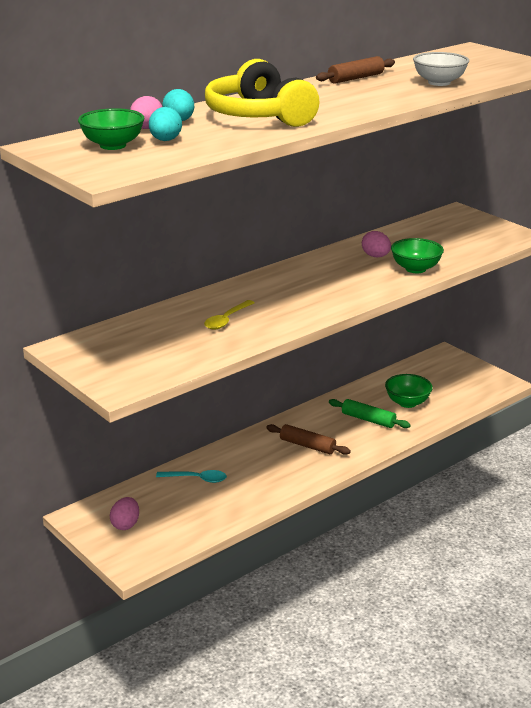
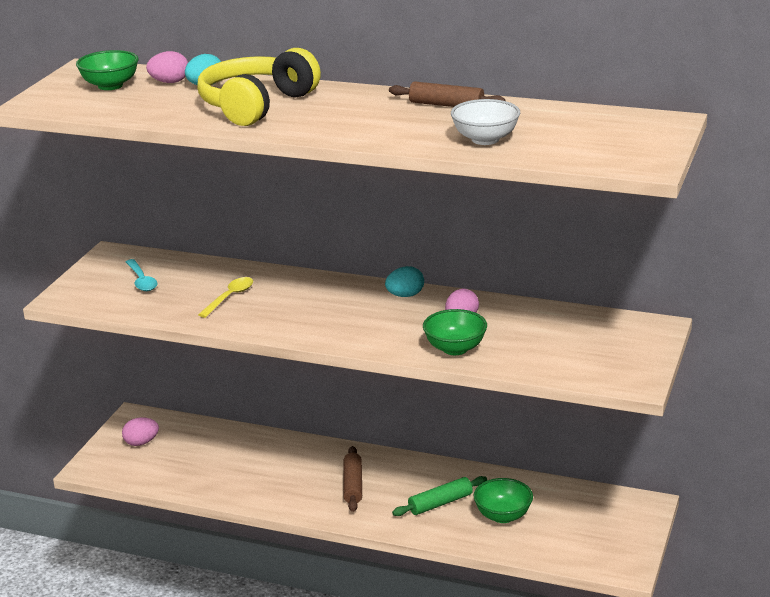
camera: 60 degrees right, 0 degrees up
turquoise egg [149,107,182,141] -> turquoise egg moved to [385,266,424,297]
turquoise spoon [156,470,227,483] -> turquoise spoon moved to [126,259,157,291]
yellow spoon [204,300,255,330] -> yellow spoon turned 120 degrees clockwise [198,277,253,318]
green rolling pin [329,399,411,428] -> green rolling pin turned 60 degrees clockwise [392,476,487,516]

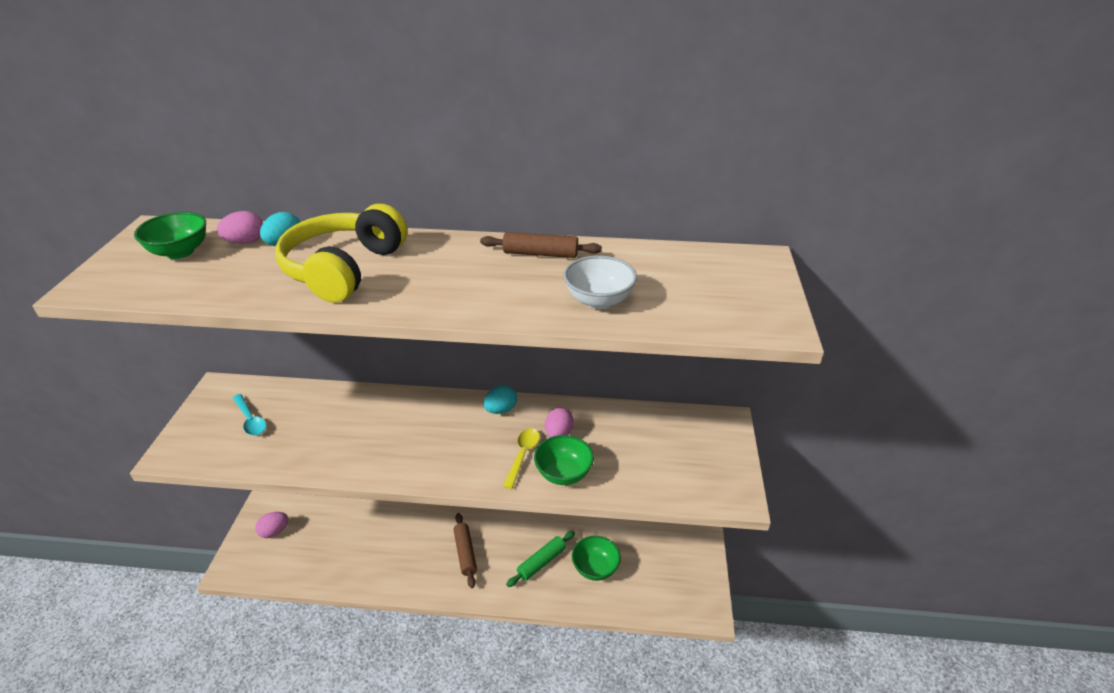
camera: 15 degrees left, 10 degrees up
yellow spoon [198,277,253,318] -> yellow spoon moved to [503,428,540,489]

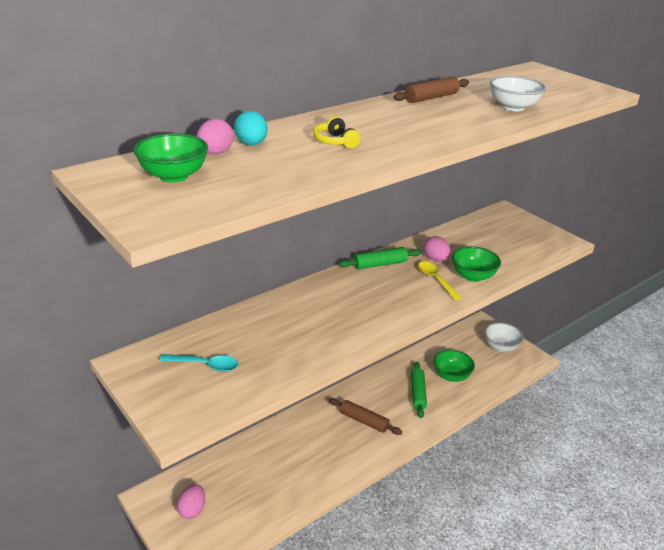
camera: 45 degrees left, 5 degrees down
yellow headphones [275,204,407,303] -> yellow headphones [313,116,360,149], size x0.40
turquoise egg [483,385,517,414] -> green rolling pin [339,247,422,269]
none -> white bowl [484,322,524,352]

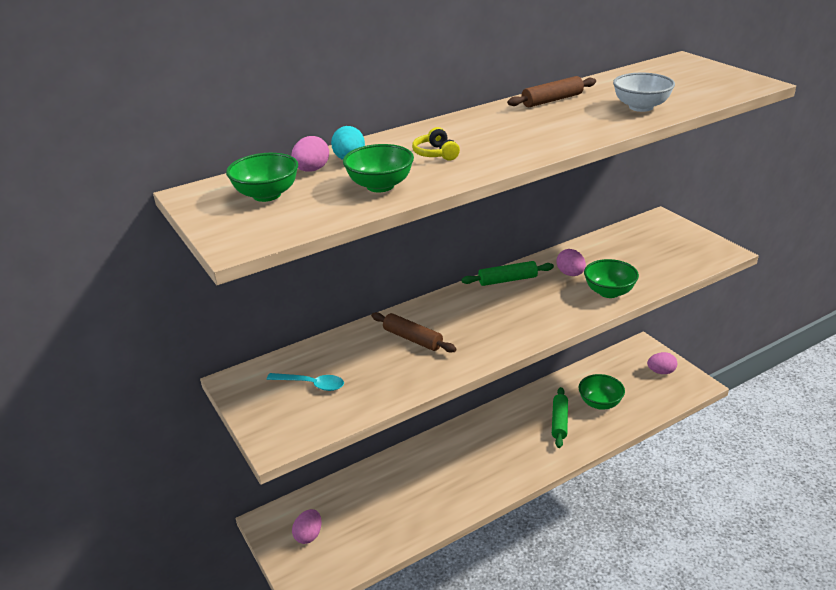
camera: 10 degrees right, 0 degrees up
brown rolling pin [328,398,402,435] -> brown rolling pin moved to [371,312,456,353]
yellow spoon [418,261,462,300] -> none
white bowl [484,322,524,352] -> pink egg [647,352,677,374]
none -> green bowl [343,144,414,192]

